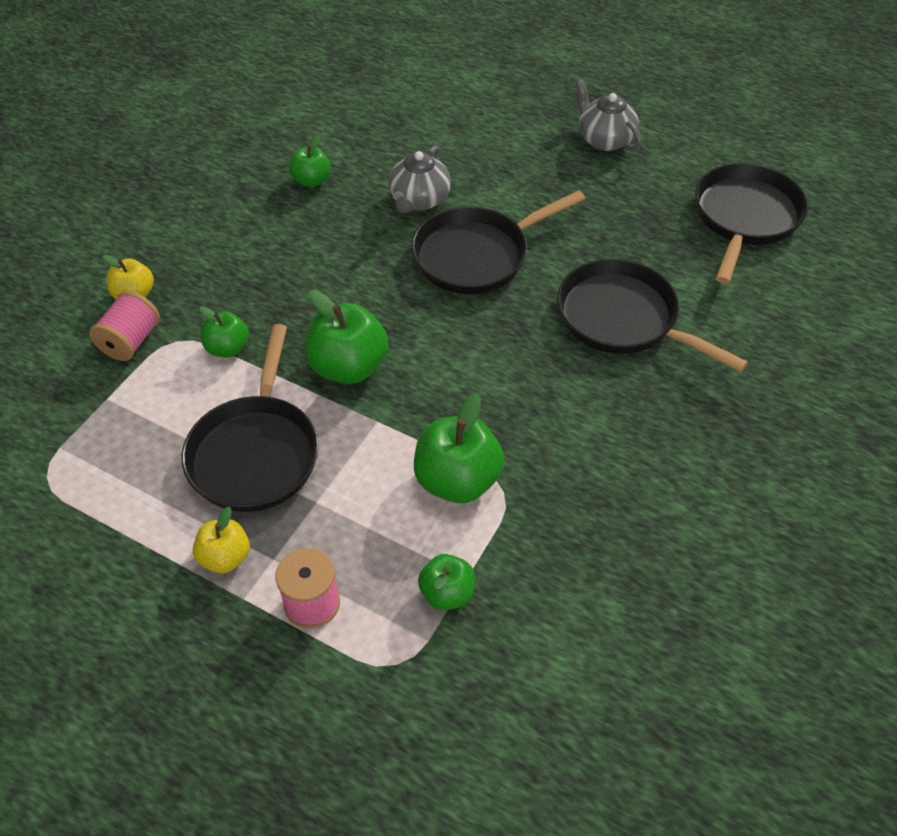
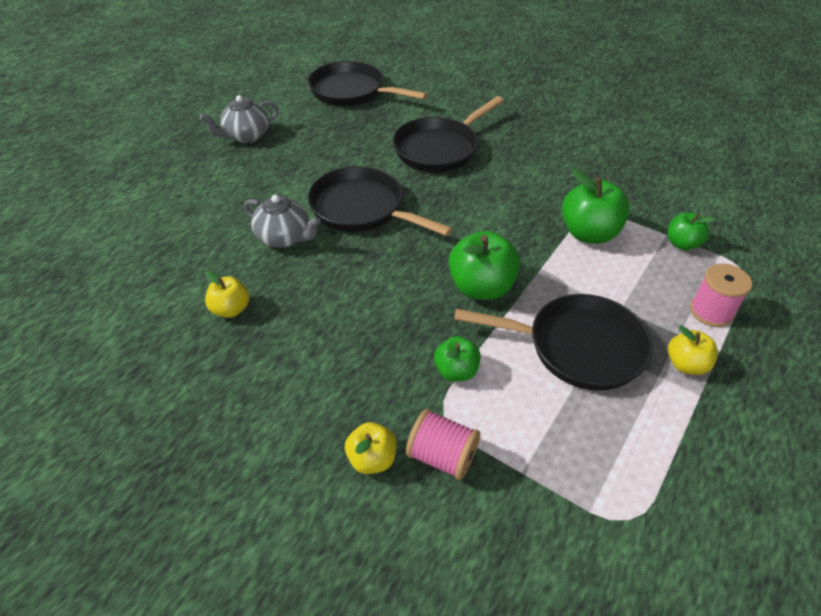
camera: 85 degrees left, 5 degrees down
green apple [289,135,331,188] -> yellow apple [205,270,250,318]
black pan [412,190,585,294] -> black pan turned 150 degrees clockwise [308,166,453,236]

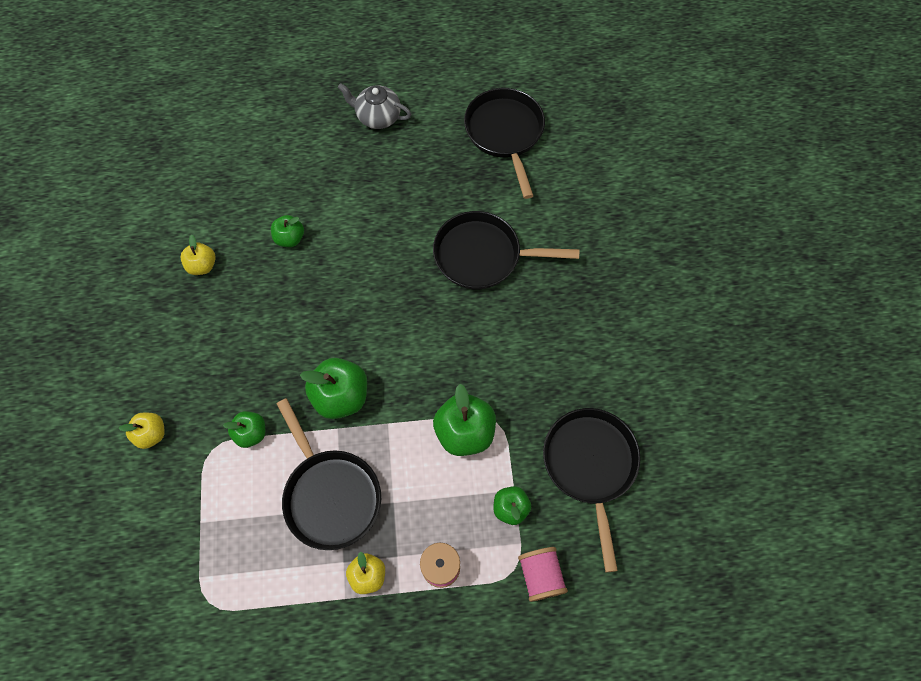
camera: 50 degrees right, 20 degrees up
grey teapot [244,195,321,248] -> green apple [271,215,304,247]
black pan [308,166,453,236] -> black pan moved to [543,408,641,572]
pink spool [406,409,480,480] -> pink spool moved to [518,547,568,602]

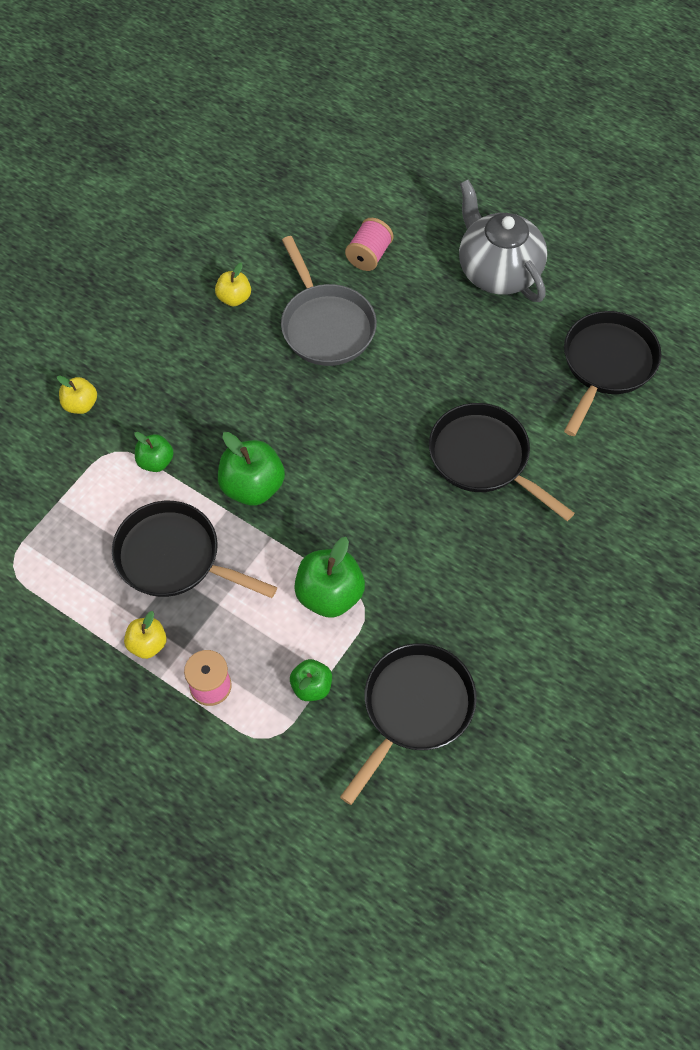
camera: 40 degrees right, 5 degrees down
green apple [271,215,304,247] -> grey pan [281,236,377,366]
black pan [277,398,381,550] -> black pan turned 105 degrees clockwise [112,501,277,598]
grey teapot [338,83,411,129] -> grey teapot [459,179,547,302], size x1.64
pink spool [518,547,568,602] -> pink spool moved to [345,218,393,271]

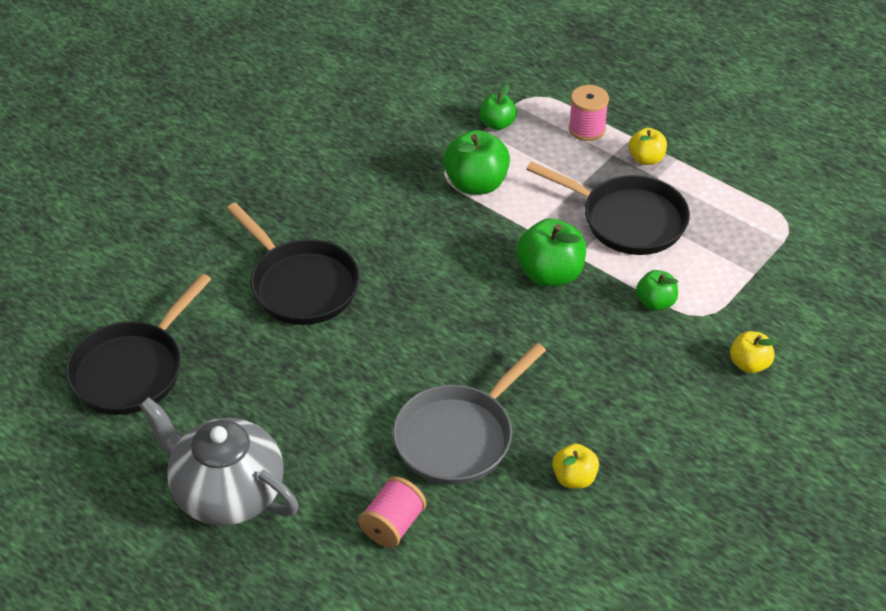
camera: 175 degrees left, 15 degrees down
grey pan [281,236,377,366] -> grey pan turned 120 degrees counterclockwise [393,343,546,485]
black pan [340,643,477,805] -> none
grey teapot [459,179,547,302] -> grey teapot turned 150 degrees clockwise [140,397,298,525]

